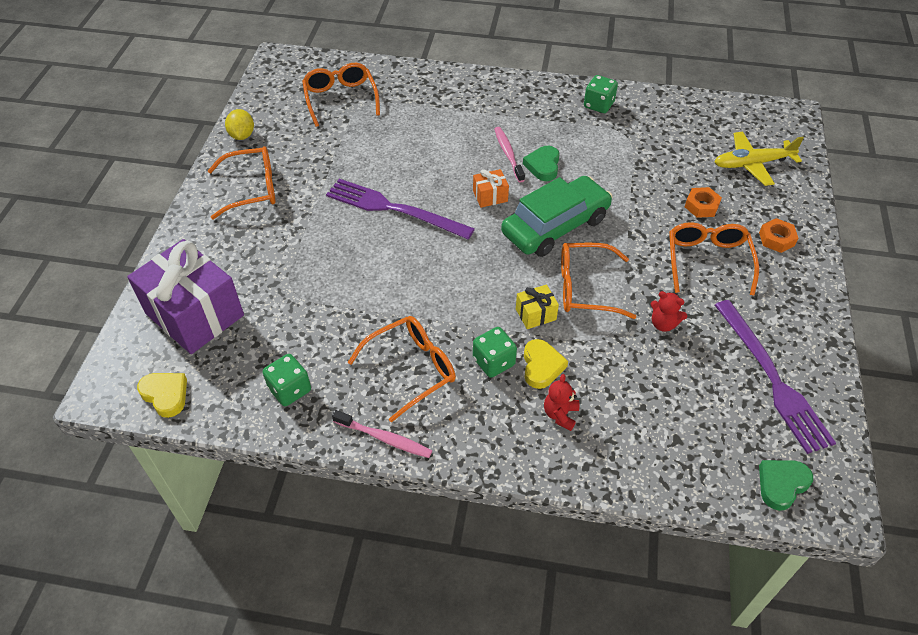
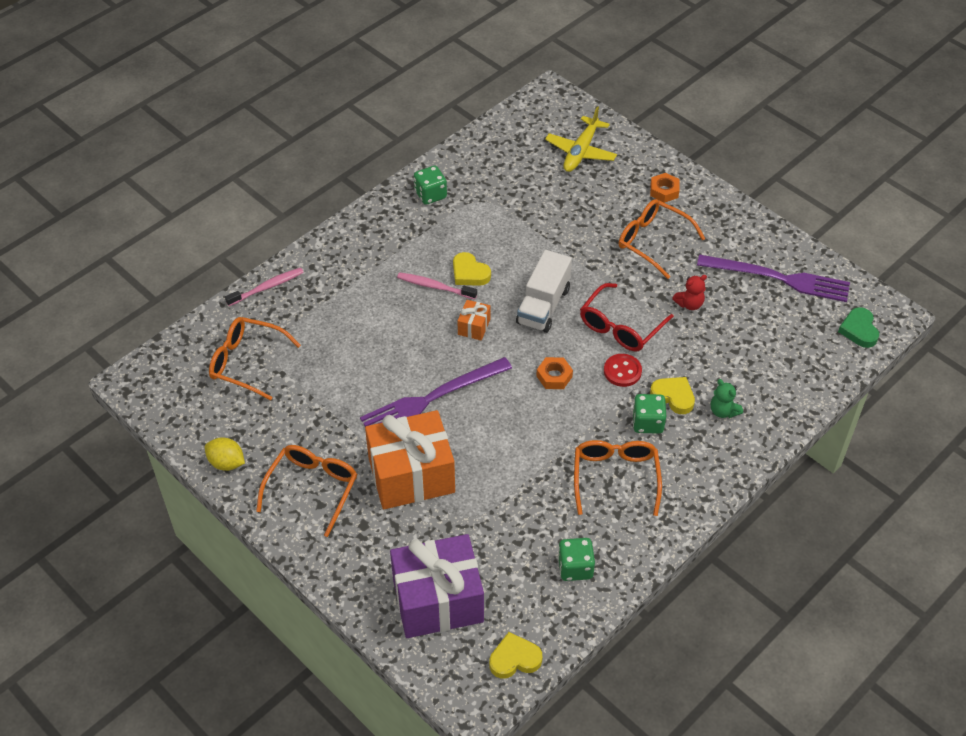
camera: 55 degrees left, 0 degrees up
pink toothbrush [332,410,432,458] -> pink toothbrush moved to [225,268,304,306]
green car [501,176,613,257] -> white truck [516,250,572,333]
yellow gift [516,284,559,329] -> red button [604,354,642,387]
green heart [523,146,560,181] -> yellow heart [453,252,491,286]
red teddy bear [544,374,579,431] -> green teddy bear [711,379,743,418]
orange glasses [561,243,636,319] -> red glasses [580,283,674,352]
orange nut [685,187,722,218] -> orange nut moved to [536,357,573,389]
none -> orange gift [365,410,455,509]

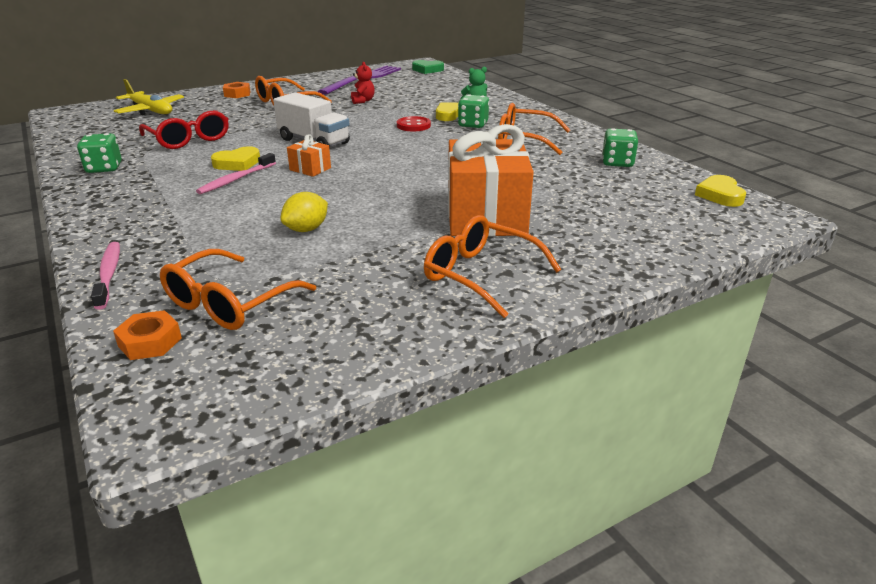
camera: 75 degrees left, 20 degrees down
yellow lemon [205,437,245,471] -> yellow lemon moved to [281,192,328,232]
purple fork [360,357,512,427] -> none
purple gift [390,534,484,638] -> none
orange nut [536,357,573,389] -> orange nut moved to [113,310,182,360]
red glasses [580,283,674,352] -> red glasses moved to [139,110,229,149]

